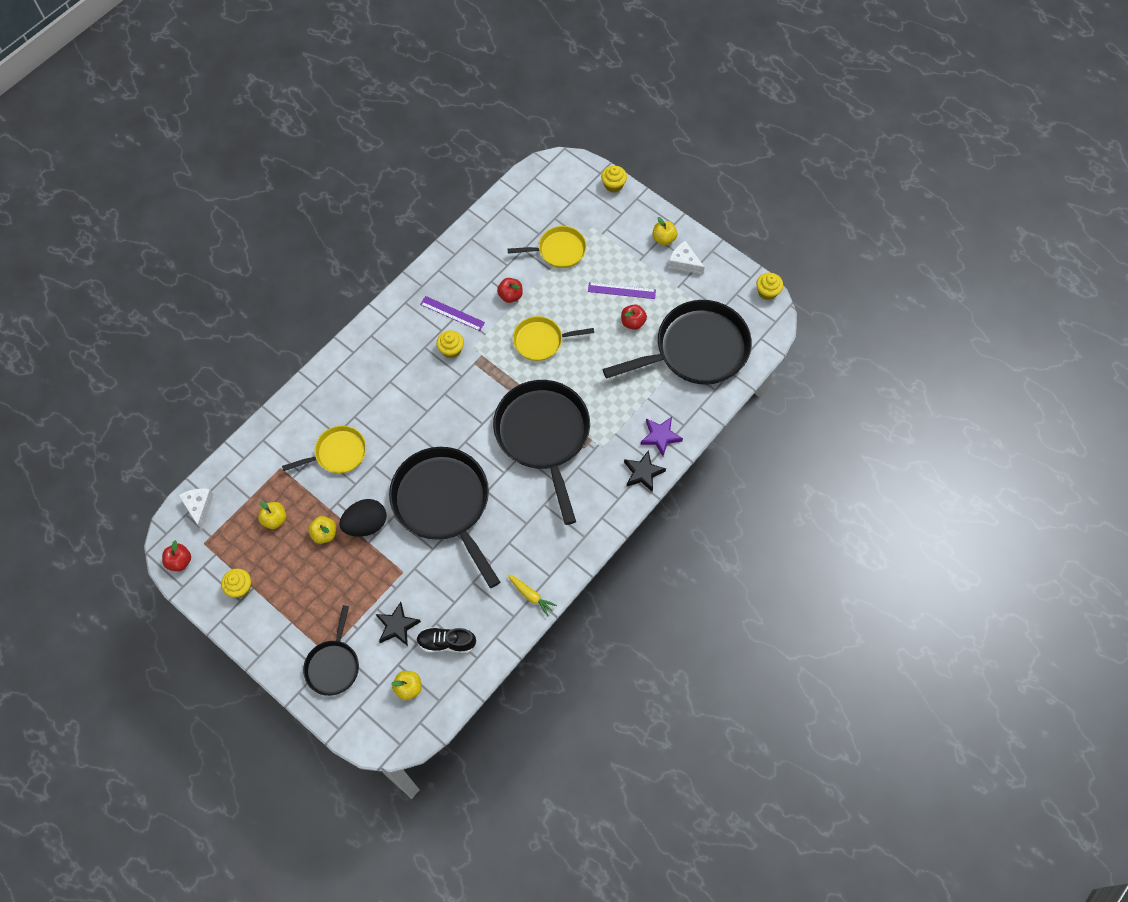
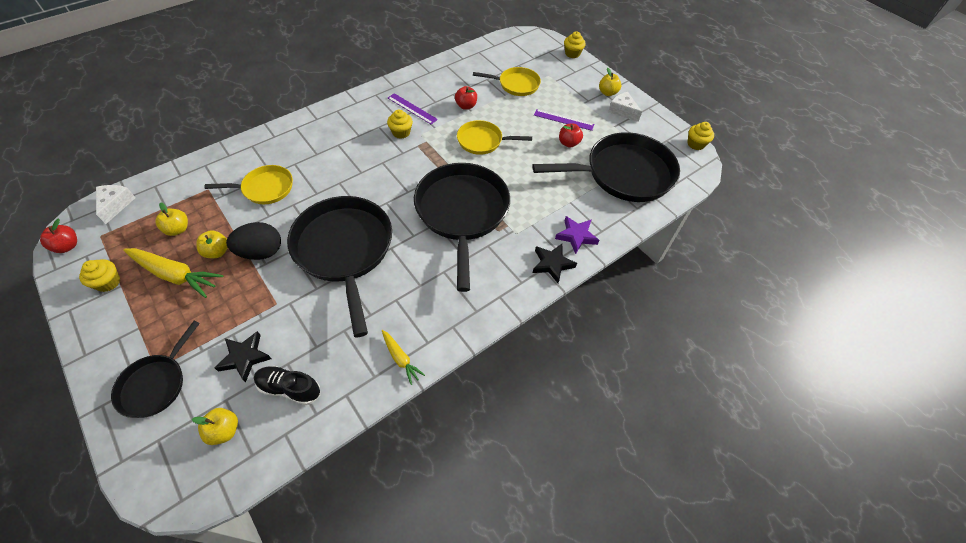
camera: 10 degrees right, 10 degrees down
none -> yellow carrot [123,248,224,298]

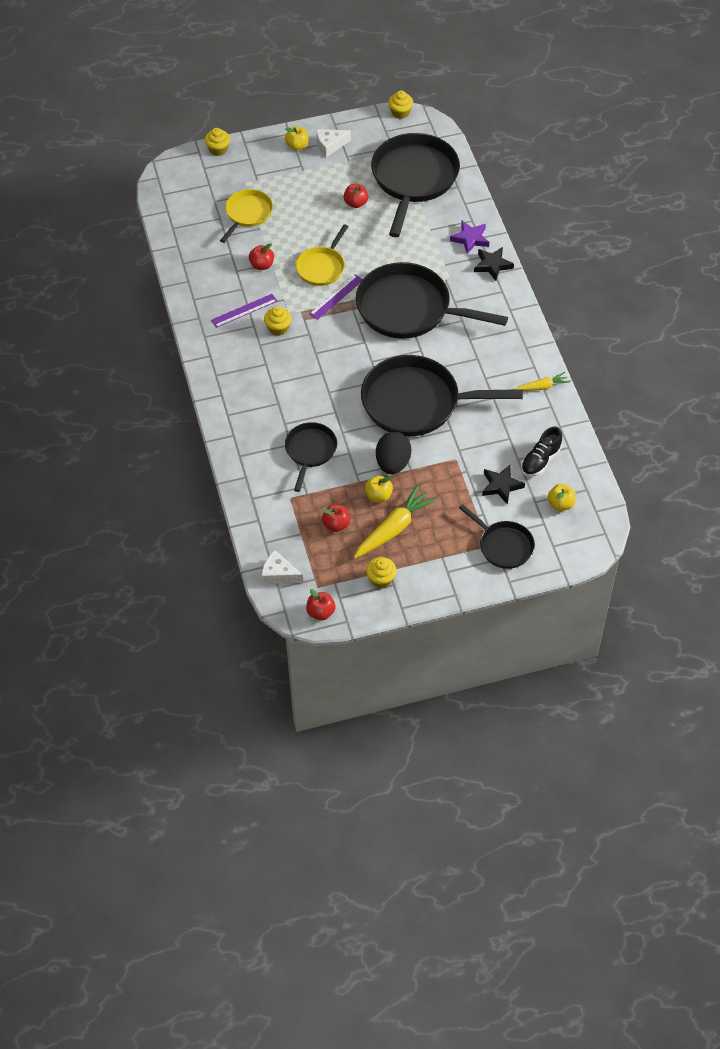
camera: 65 degrees left, 0 degrees up
yellow apple [155,202,188,236] -> red apple [322,505,350,532]
yellow pan [204,165,293,204] -> black pan [285,422,337,492]
purple ruler [534,109,594,131] -> purple ruler moved to [310,274,362,320]

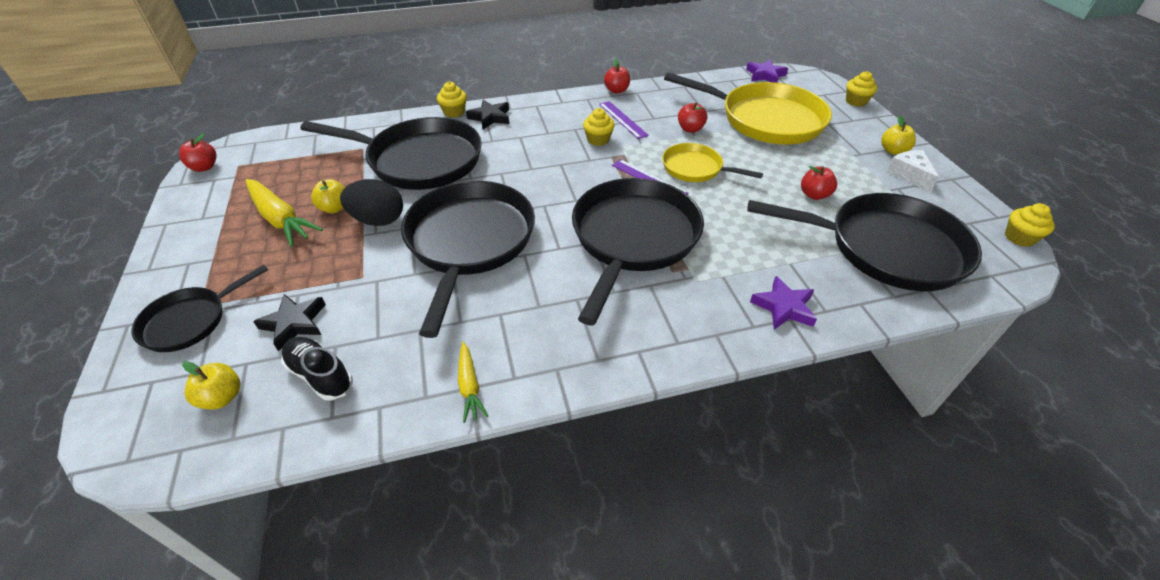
camera: 90 degrees right, 10 degrees down
yellow pan [220,189,273,243] -> yellow pan [664,72,832,145], size x1.89
white cheese [262,550,303,584] -> none
black pan [285,422,337,492] -> black pan [301,117,482,190], size x1.89
red apple [322,505,350,532] -> red apple moved to [604,59,630,94]
yellow cupcake [366,557,397,588] -> yellow cupcake moved to [437,82,467,118]
black star [474,247,514,281] -> black star moved to [466,100,509,129]
none -> purple star [746,59,788,83]

